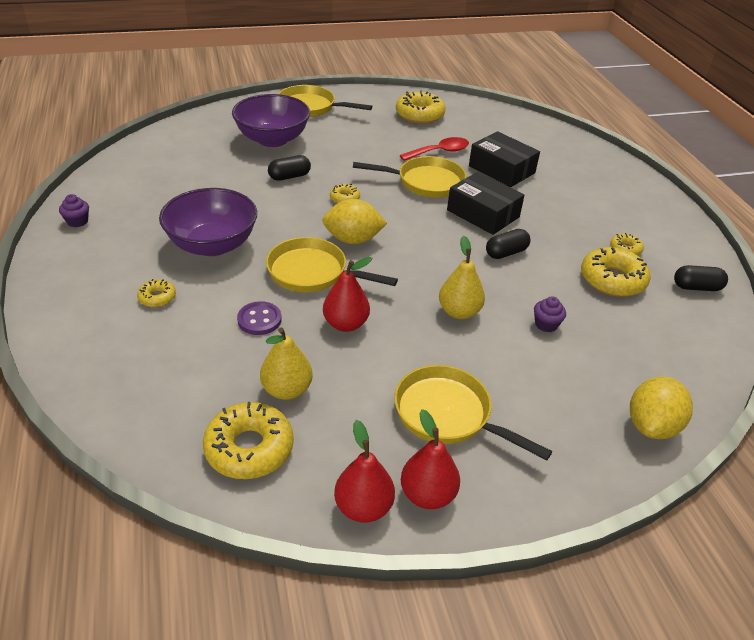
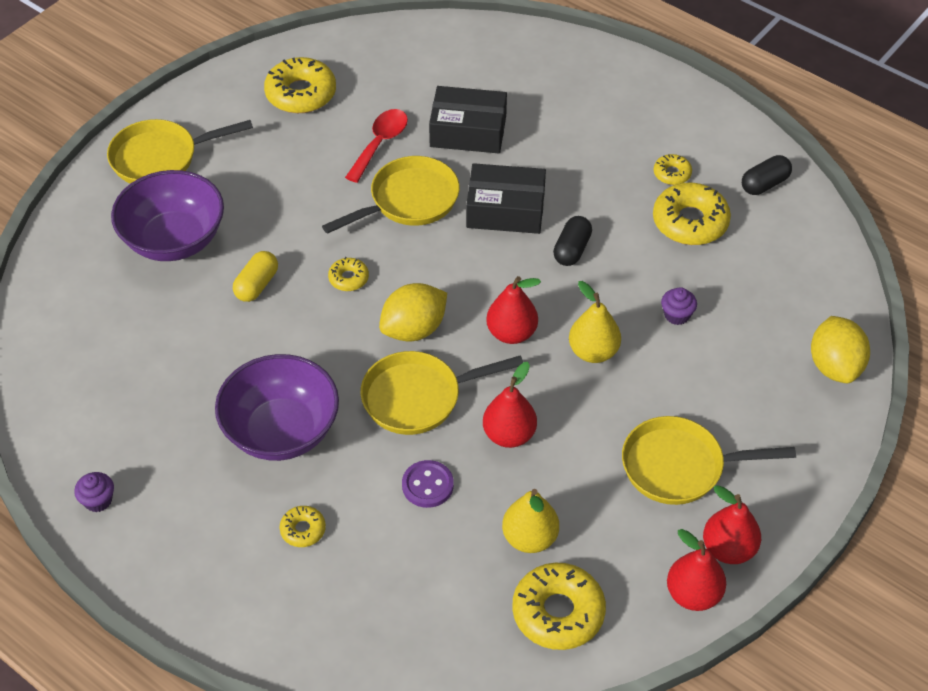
camera: 35 degrees left, 10 degrees up
black capsule [268,155,311,181] -> yellow capsule [233,251,278,302]
none -> red pear [486,276,541,344]

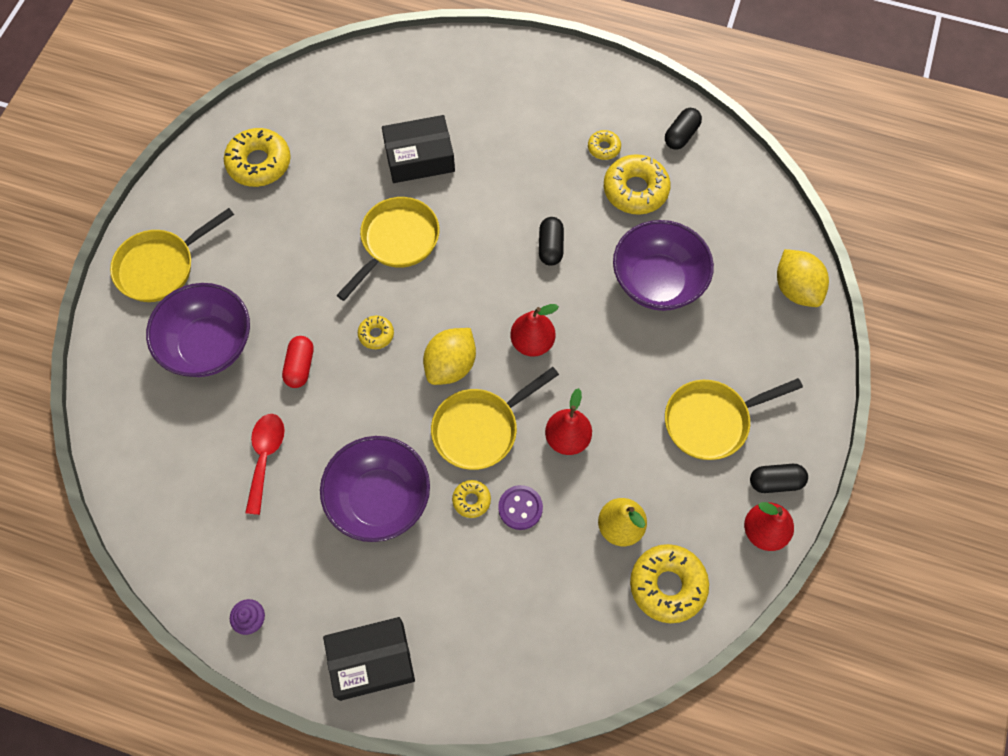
camera: 20 degrees left, 15 degrees up
yellow capsule [233,251,278,302] -> red capsule [282,336,314,388]
yellow donut [280,506,326,547] -> yellow donut moved to [452,480,491,518]
red spoon [345,109,408,183] -> red spoon moved to [245,414,284,515]
black box [466,163,546,234] -> black box moved to [323,617,415,701]
yellow pear [569,281,621,363] -> none
purple cupcake [661,287,697,325] -> purple bowl [613,220,714,311]
red pear [703,485,761,564] -> black capsule [750,464,808,493]

